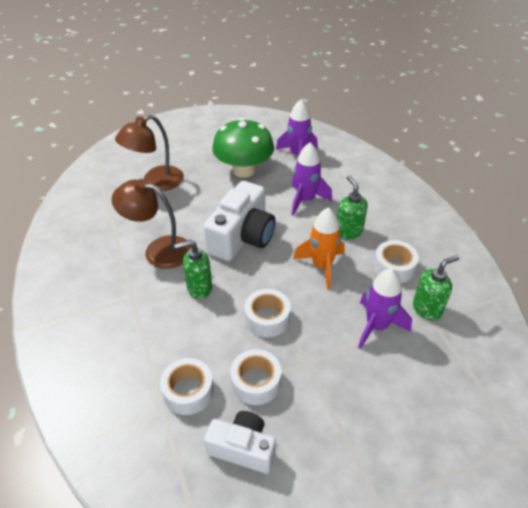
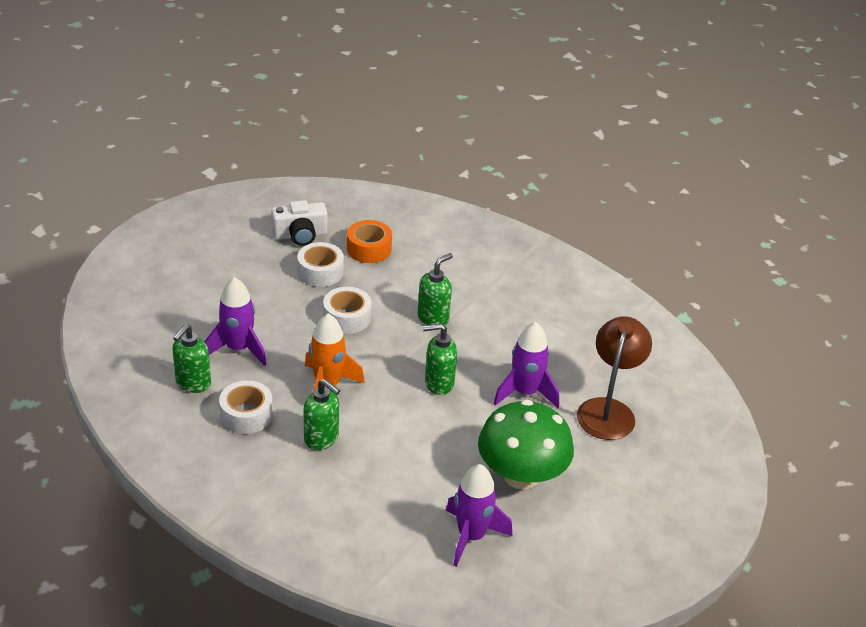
camera: 145 degrees right, 5 degrees down
brown lamp [111,179,192,269] -> none
white tape [160,358,214,415] -> orange tape [347,220,392,263]
white camera [204,181,276,261] -> green soap dispenser [423,323,457,395]
purple rocket [291,143,332,216] -> purple rocket moved to [494,322,559,408]

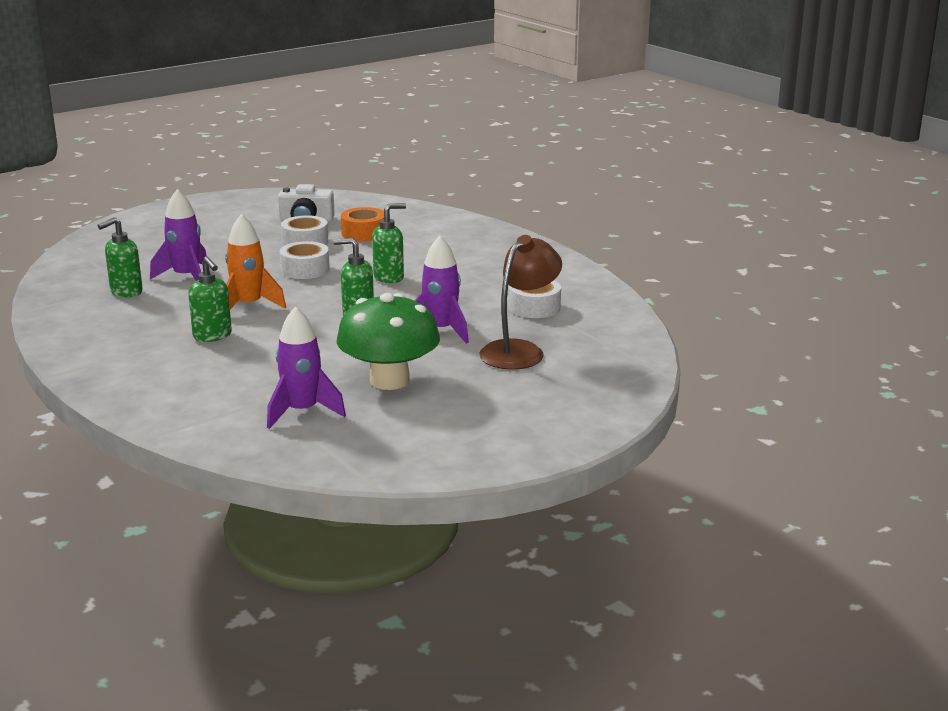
camera: 20 degrees right, 15 degrees down
white tape [219,380,273,434] -> white tape moved to [509,280,561,318]

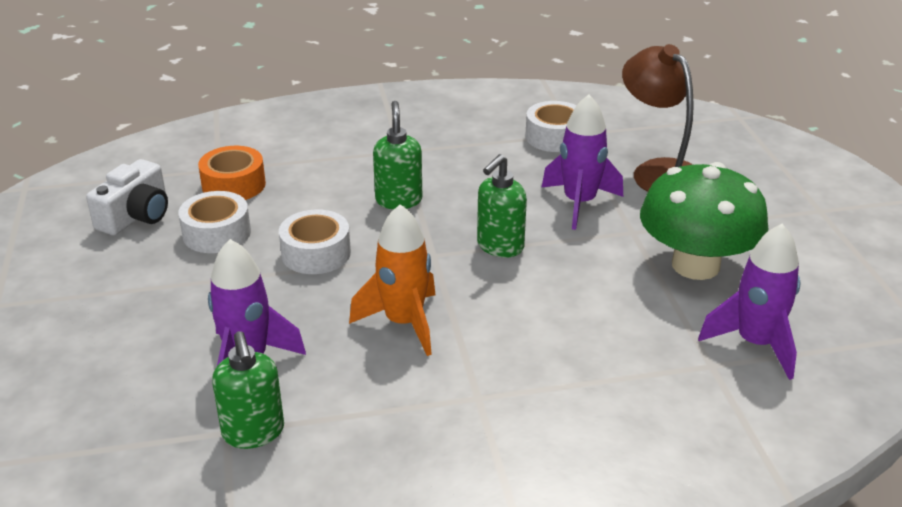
camera: 65 degrees left, 10 degrees up
green soap dispenser [188,256,232,342] -> none

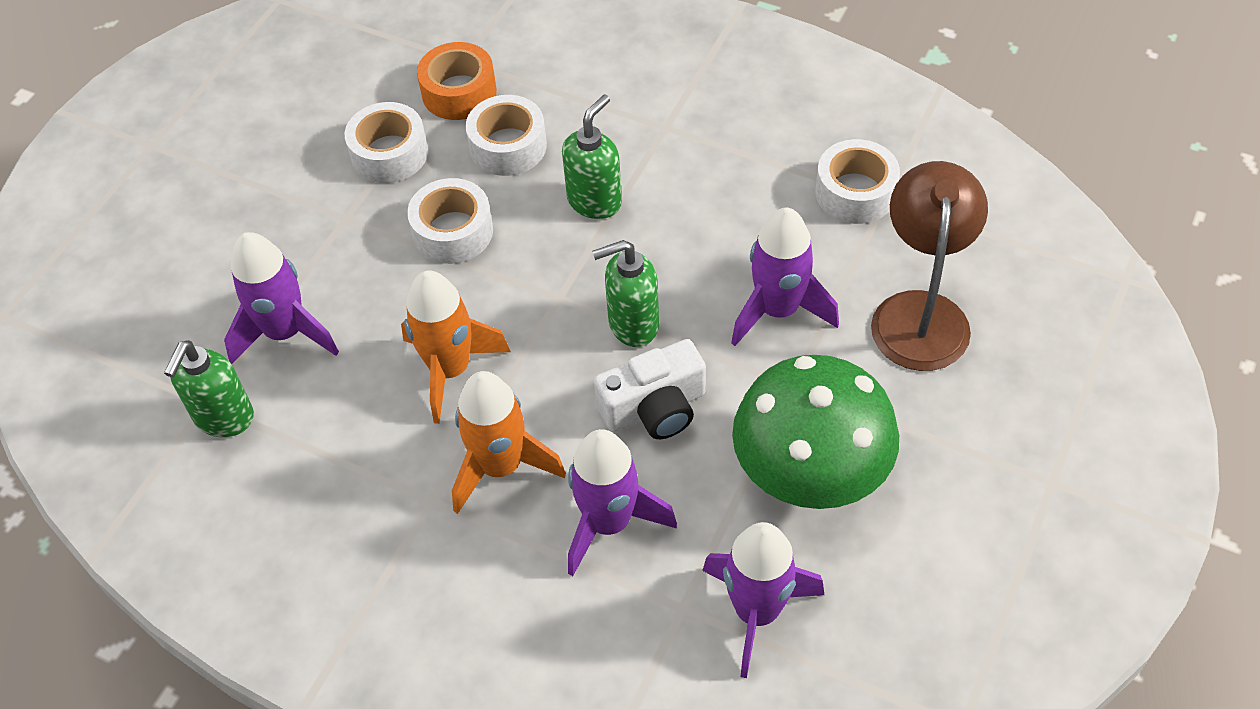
camera: 40 degrees right, 20 degrees up
white camera [86,159,168,235] -> white camera moved to [594,339,706,439]
none -> orange rocket [452,371,566,514]
none -> white tape [465,95,547,176]
none -> purple rocket [568,429,677,576]

